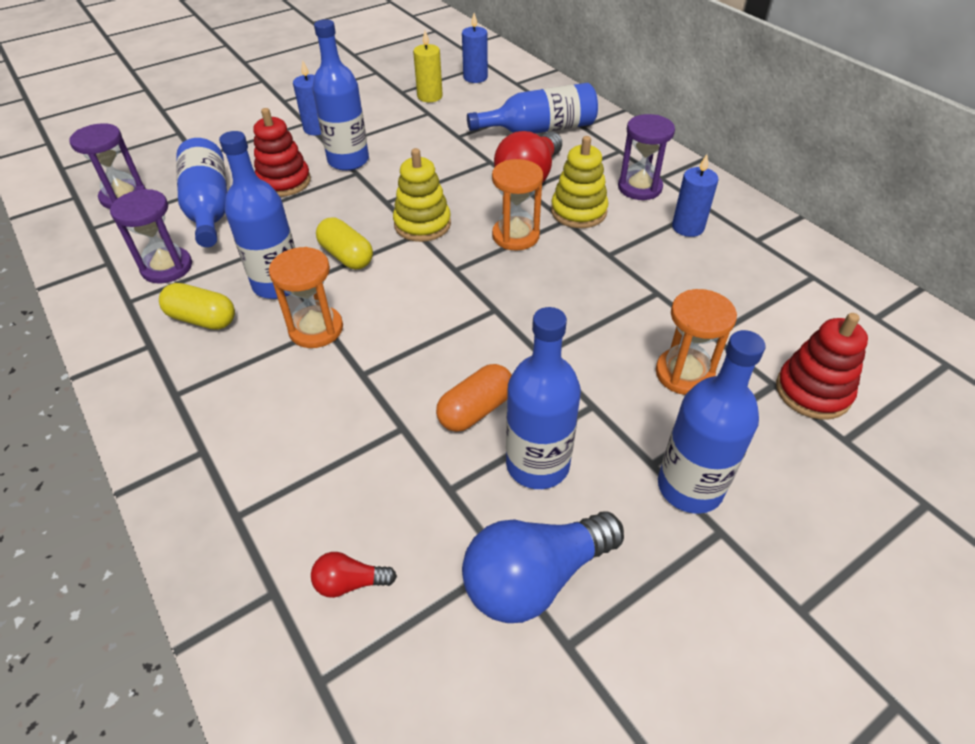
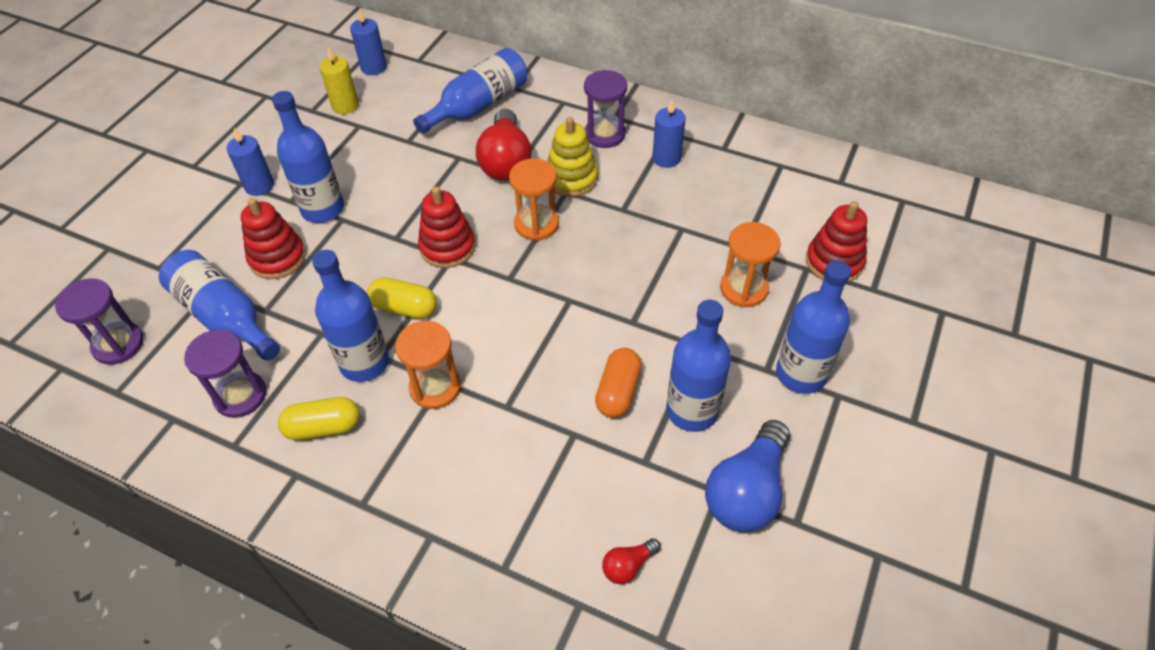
camera: 30 degrees left, 5 degrees up
yellow stacking toy [393,148,451,242] -> red stacking toy [418,187,476,268]

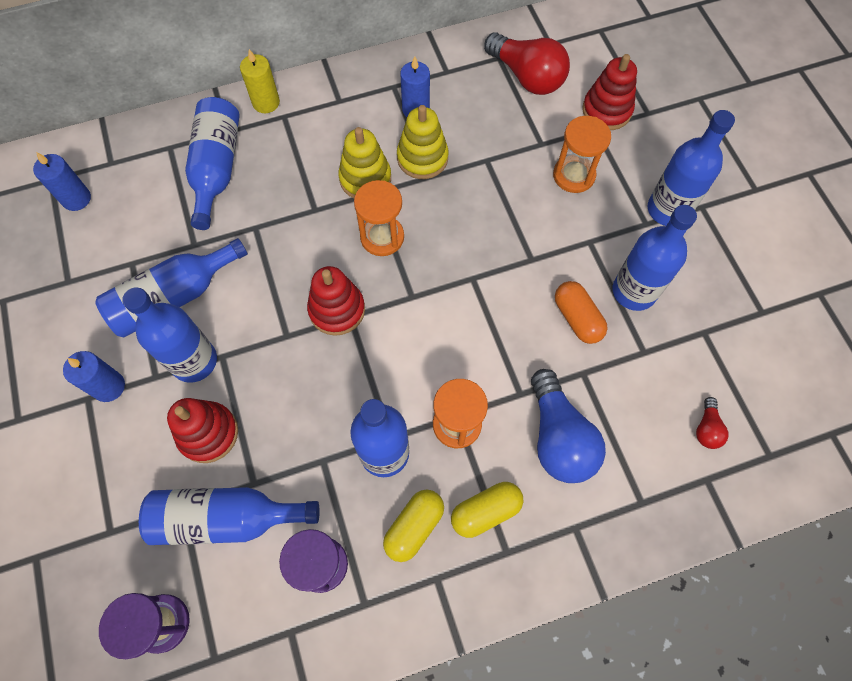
camera: 45 degrees left, 15 degrees up
yellow candle [319,47,359,114] -> yellow candle moved to [240,49,280,113]
yellow capsule [367,277,437,319] -> yellow capsule moved to [451,482,524,538]
red light bulb [476,109,532,181] -> red light bulb moved to [484,32,570,95]
purple hourglass [584,70,627,148] -> none
blue light bulb [705,420,790,533] -> blue light bulb moved to [531,369,606,483]
none -> blue bottle [95,238,248,337]
none -> yellow stacking toy [397,105,449,179]

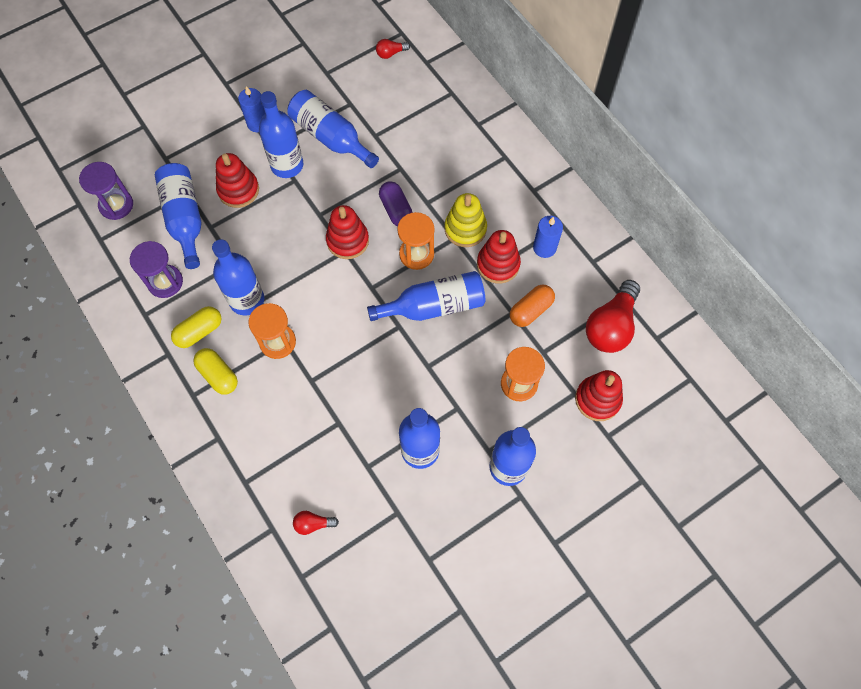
camera: 75 degrees right, 0 degrees up
blue candle [33,152,91,211] -> red light bulb [376,39,410,59]
blue bottle [185,97,239,230] -> blue bottle moved to [367,271,486,321]
yellow candle [240,49,280,113] -> none
yellow capsule [383,490,444,562] -> yellow capsule turned 60 degrees counterclockwise [171,306,222,348]
yellow stacking toy [397,105,449,179] -> red stacking toy [477,230,521,283]
blue light bulb [531,369,606,483] -> none
orange capsule [555,281,608,344] -> orange capsule moved to [510,284,555,327]
none -> purple capsule [379,181,413,226]

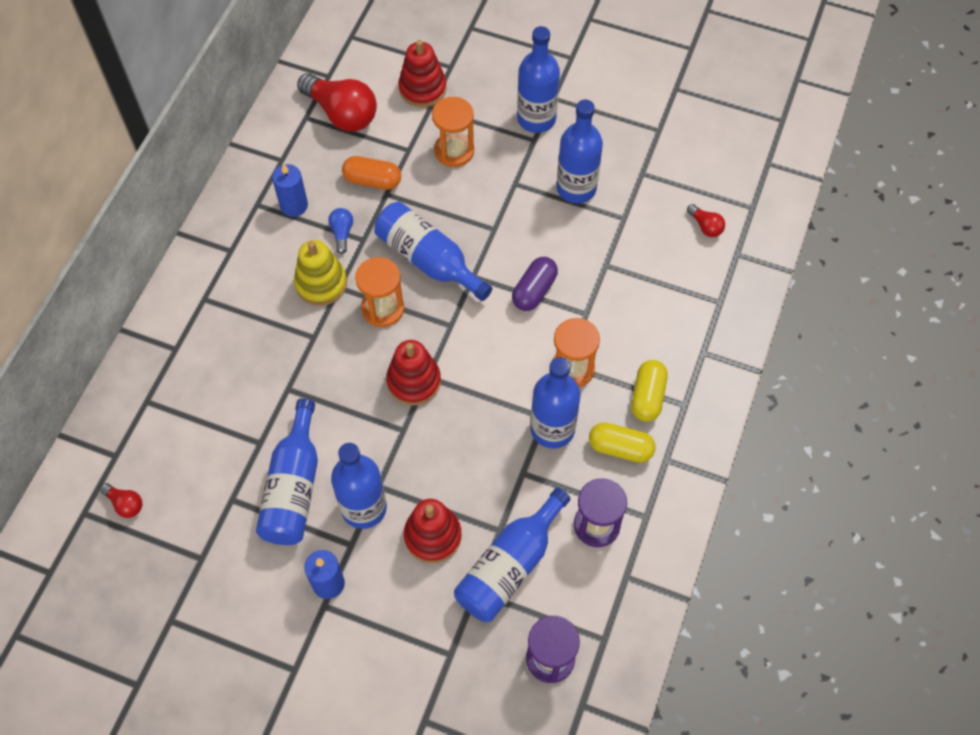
camera: 125 degrees left, 5 degrees down
purple capsule [379,181,413,226] -> purple capsule moved to [512,257,558,311]
red stacking toy [477,230,521,283] -> blue light bulb [329,208,353,254]
red light bulb [586,280,640,353] -> red light bulb turned 45 degrees clockwise [297,73,377,132]

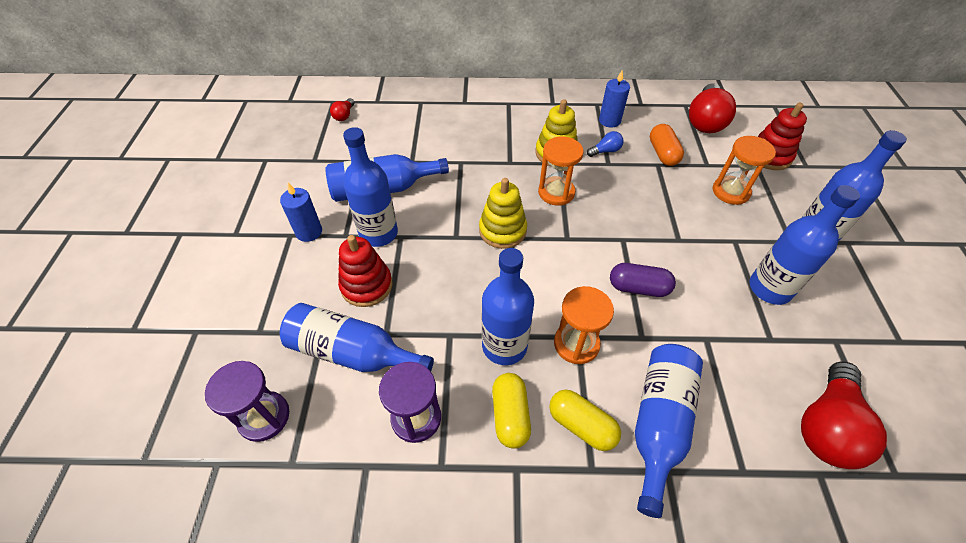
camera: 70 degrees right, 10 degrees down
blue bottle [375,202,492,301] -> blue bottle moved to [635,344,703,518]
red stacking toy [386,340,441,406] -> yellow stacking toy [479,178,527,249]
yellow capsule [631,360,667,422] -> yellow capsule turned 45 degrees clockwise [549,390,621,451]
red light bulb [687,204,725,237] -> red light bulb [801,361,887,469], size x2.17

